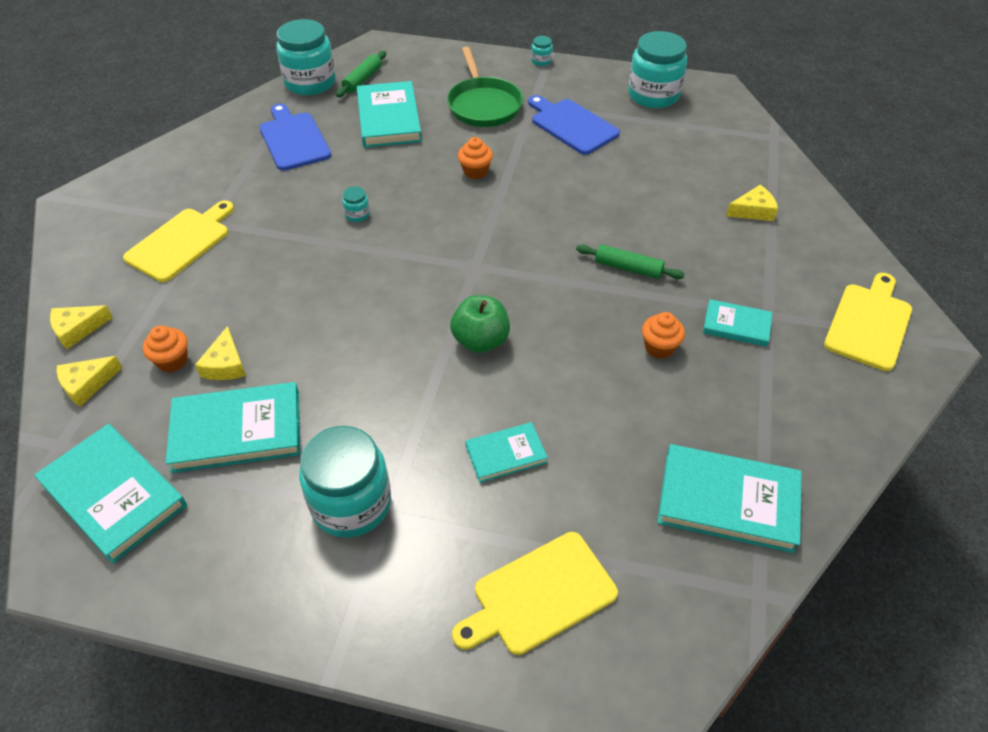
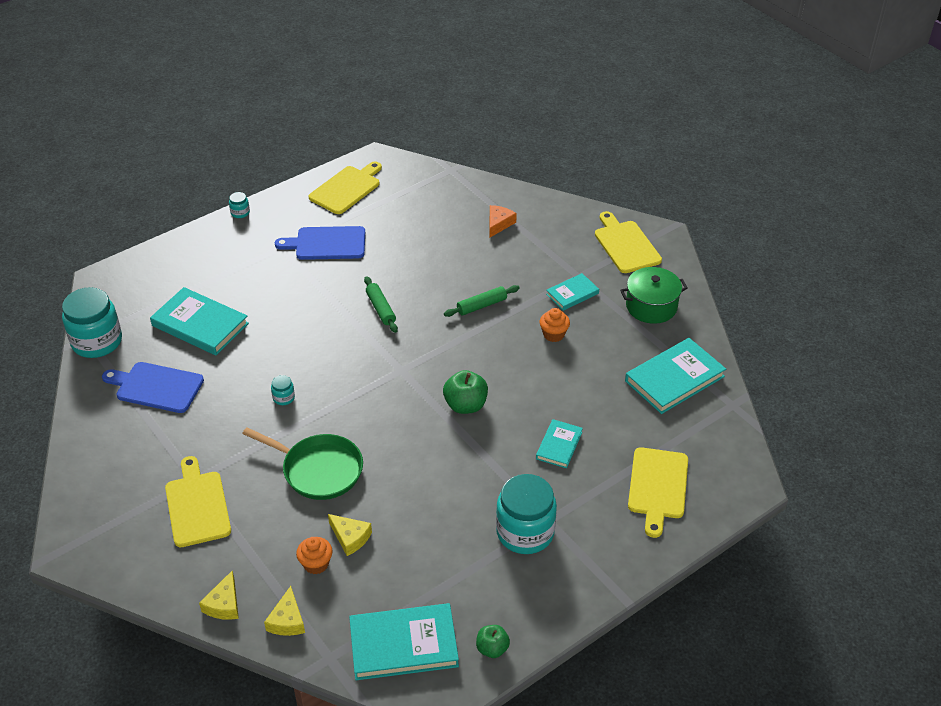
camera: 50 degrees left, 5 degrees down
turquoise book [166,382,301,473] -> none
green rolling pin [336,51,386,97] -> green rolling pin moved to [364,276,398,333]
green pan [447,47,523,127] -> green pan moved to [242,427,363,500]
orange cupcake [458,137,493,179] -> none
turquoise jar [628,31,687,108] -> yellow cutting board [309,162,382,214]
yellow cheese [726,185,778,221] -> orange cheese [490,205,517,237]
none -> green apple [476,625,510,658]
none -> green pot [620,267,688,324]

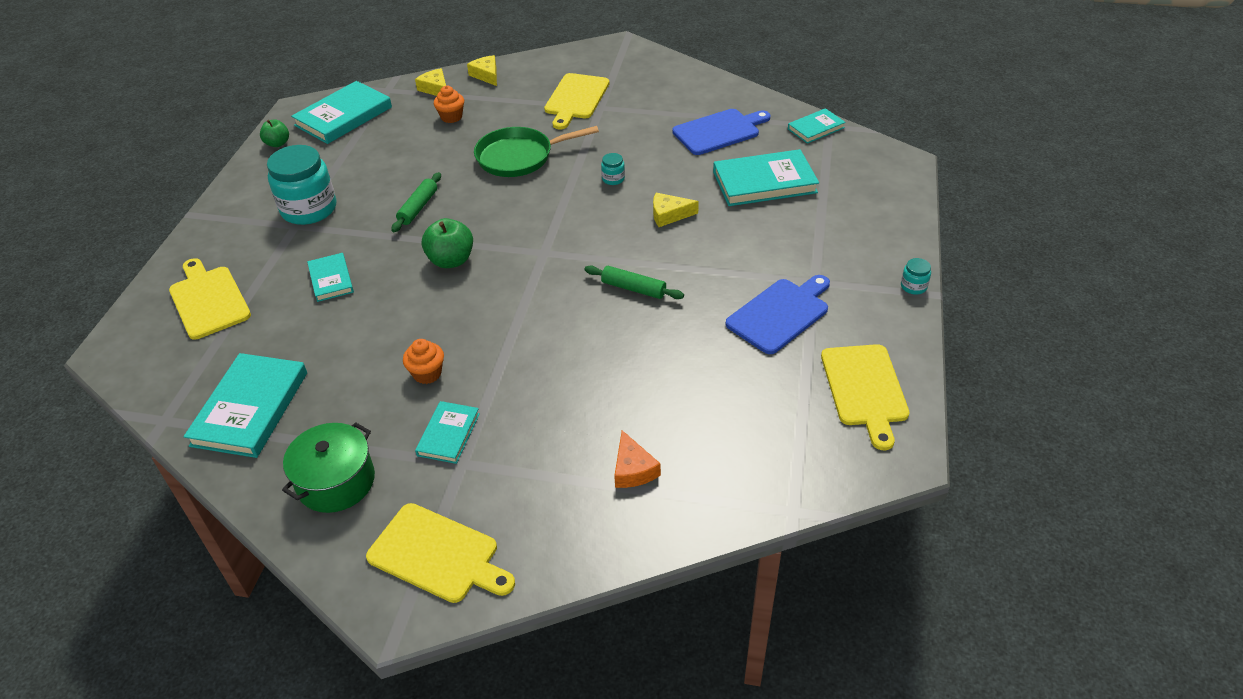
camera: 140 degrees right, 0 degrees up
turquoise jar [62,287,122,358] -> turquoise book [788,108,846,144]
yellow cutting board [165,456,231,547] -> yellow cutting board turned 75 degrees clockwise [544,73,609,129]
yellow cheese [328,514,372,556] -> yellow cheese moved to [653,193,699,227]
green rolling pin [444,285,520,317] -> green rolling pin moved to [391,172,441,232]

